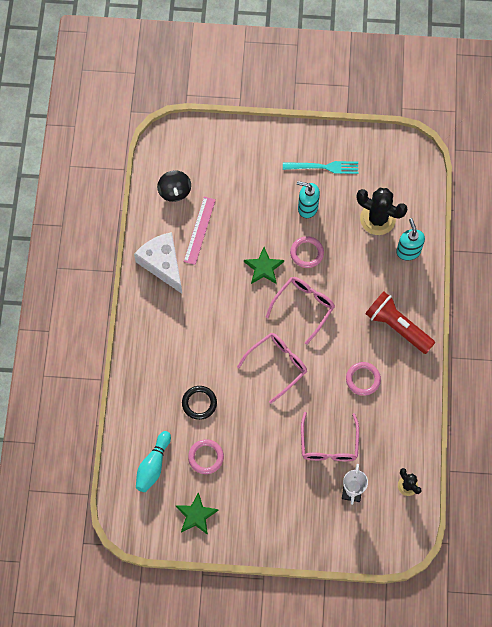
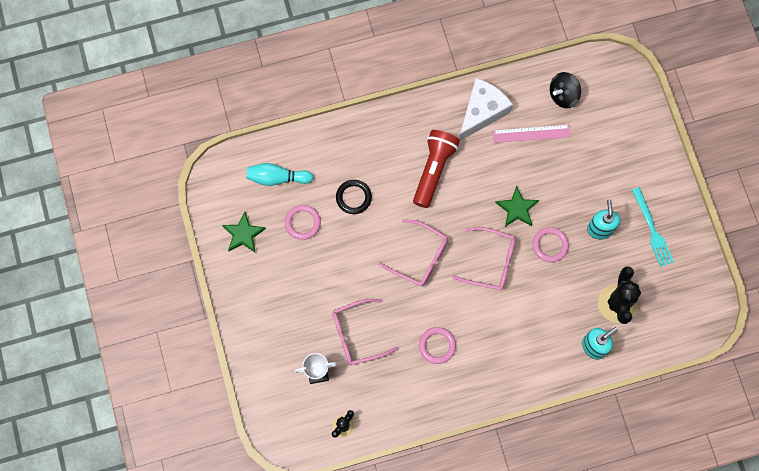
camera: 70 degrees right, 5 degrees up
red flashlight [365,292,435,354] -> red flashlight moved to [413,130,460,208]

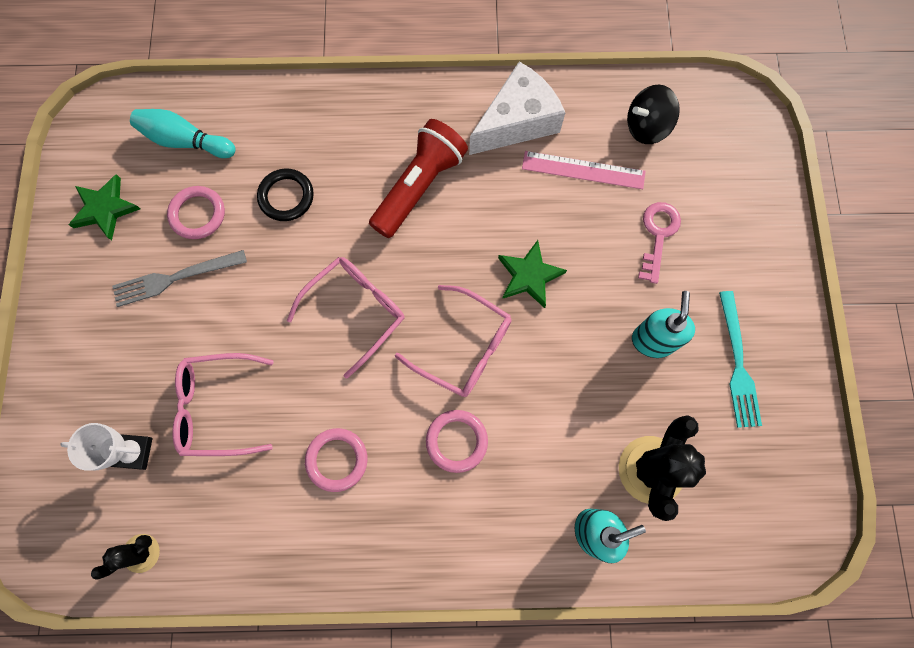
camera: 15 degrees right, 0 degrees up
pink glasses [378,219,448,287] -> pink glasses turned 90 degrees counterclockwise [287,257,405,379]
pink ring [533,227,569,262] -> pink ring moved to [426,410,488,473]
none -> grey fork [112,250,247,307]
none -> pink key [638,202,681,284]

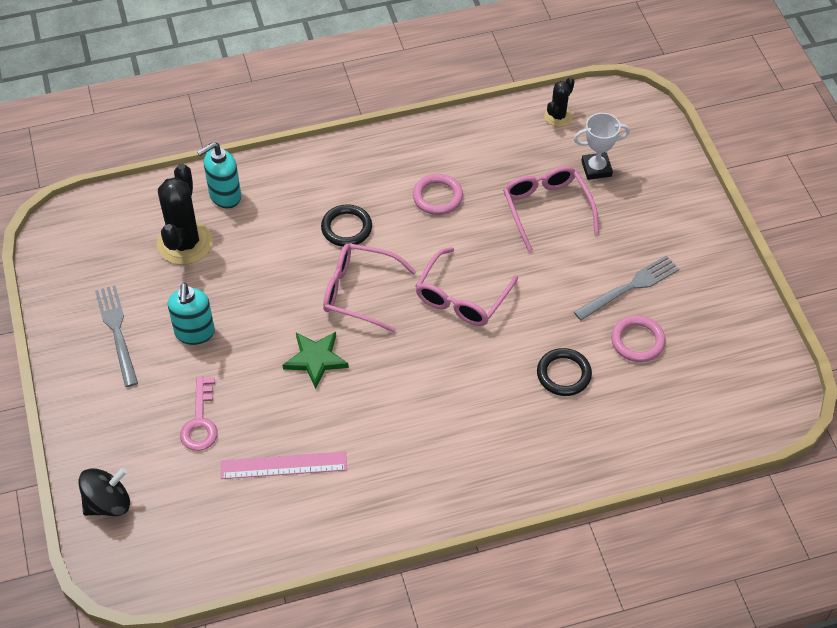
camera: 165 degrees right, 20 degrees down
green star [69,174,140,240] -> none
turquoise bowling pin [130,109,235,158] -> none
pink glasses [173,353,274,456] -> pink glasses turned 90 degrees counterclockwise [503,166,599,252]
red flashlight [369,119,468,238] -> none
pink ring [426,410,488,473] -> black ring [321,204,372,247]
white cheese [469,62,565,155] -> none
black spinning top [627,85,680,144] -> black spinning top moved to [78,468,130,516]
turquoise fork [719,291,762,428] -> grey fork [95,285,138,387]

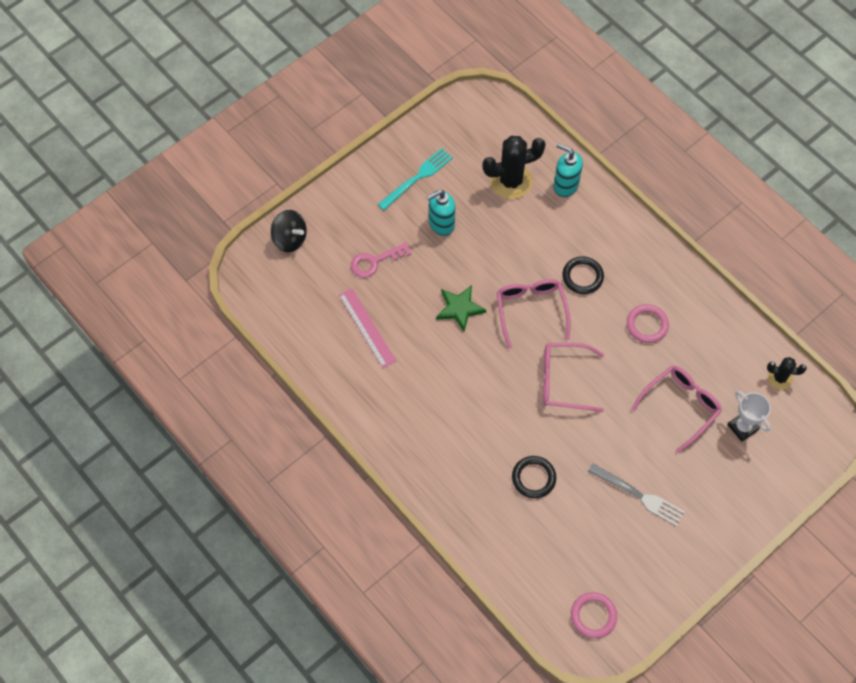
camera: 65 degrees right, 10 degrees up
grey fork [95,285,138,387] -> turquoise fork [378,148,453,210]
pink ring [611,315,666,362] -> pink ring moved to [571,592,617,638]

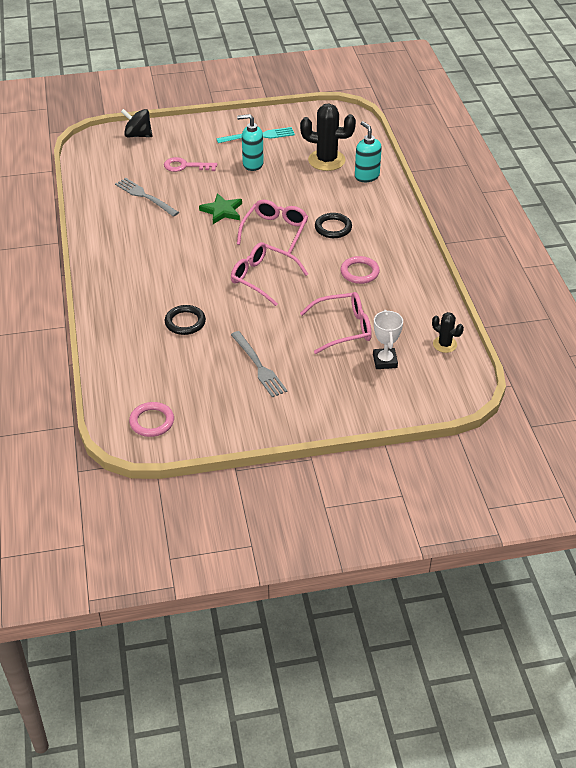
camera: 30 degrees right, 20 degrees down
black spinning top [271,210,307,252] -> black spinning top turned 135 degrees clockwise [121,109,153,137]
pink ruler [339,288,396,368] -> grey fork [115,178,179,217]

